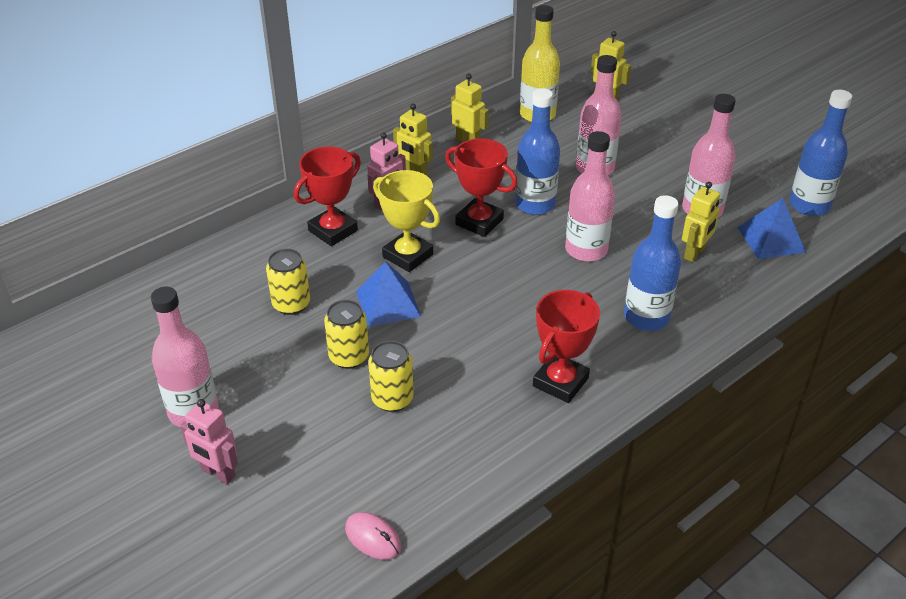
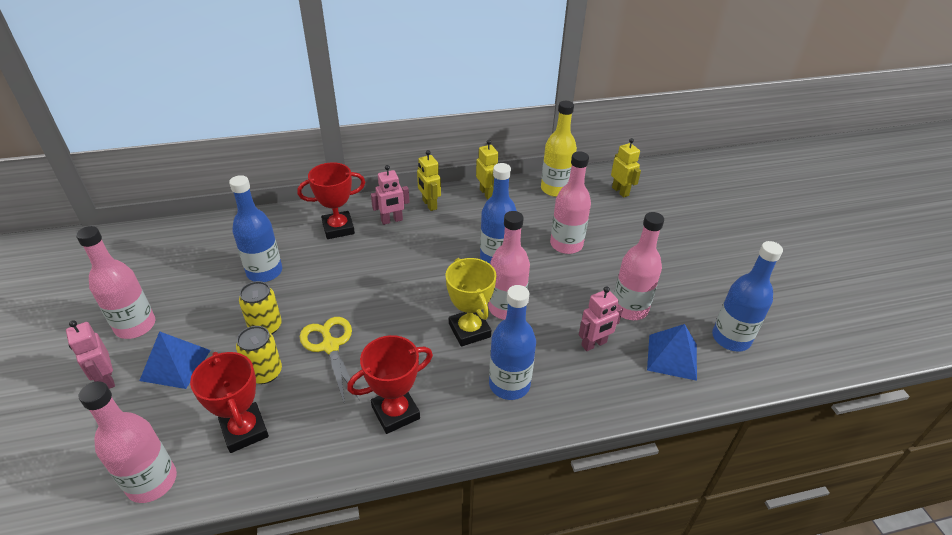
camera: 25 degrees right, 0 degrees up
yellow can [266,249,310,315] -> blue bottle [229,175,282,282]
pink mouse [345,512,401,560] -> pink bottle [79,381,177,503]
blue pyramid [356,261,421,327] -> blue pyramid moved to [139,331,211,389]
yellow trophy [373,170,440,272] -> yellow trophy moved to [446,258,496,347]
red trophy [445,138,517,237] -> red trophy moved to [190,352,269,453]
yellow robot [682,182,720,262] -> pink robot [579,286,623,351]
none -> yellow scissors [300,317,360,404]

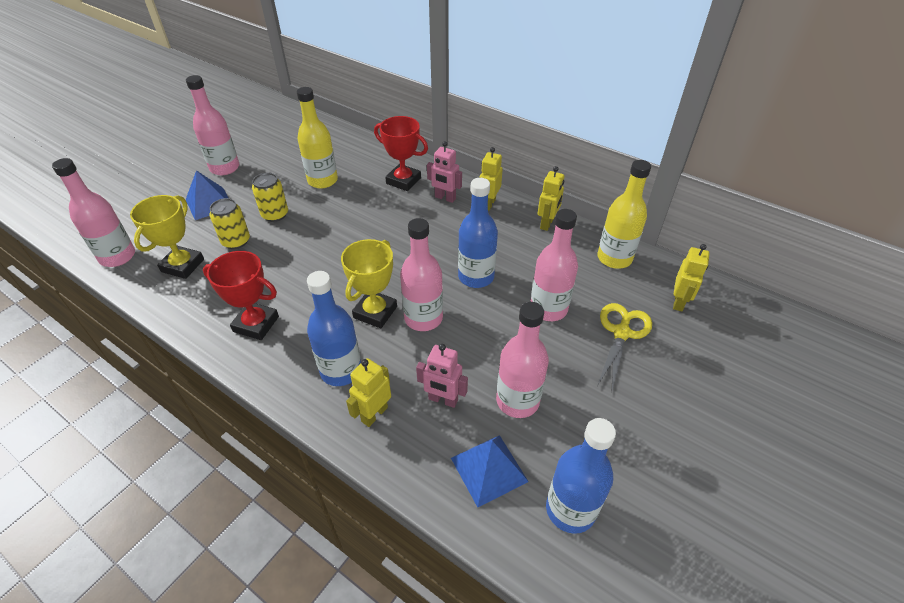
camera: 50 degrees right, 5 degrees up
pink robot [66,320,115,389] -> none
red trophy [190,352,269,453] -> yellow trophy [130,195,204,279]
blue bottle [229,175,282,282] -> yellow bottle [297,87,338,189]
yellow scissors [300,317,360,404] -> yellow scissors moved to [597,303,652,390]
none -> yellow robot [346,358,391,427]

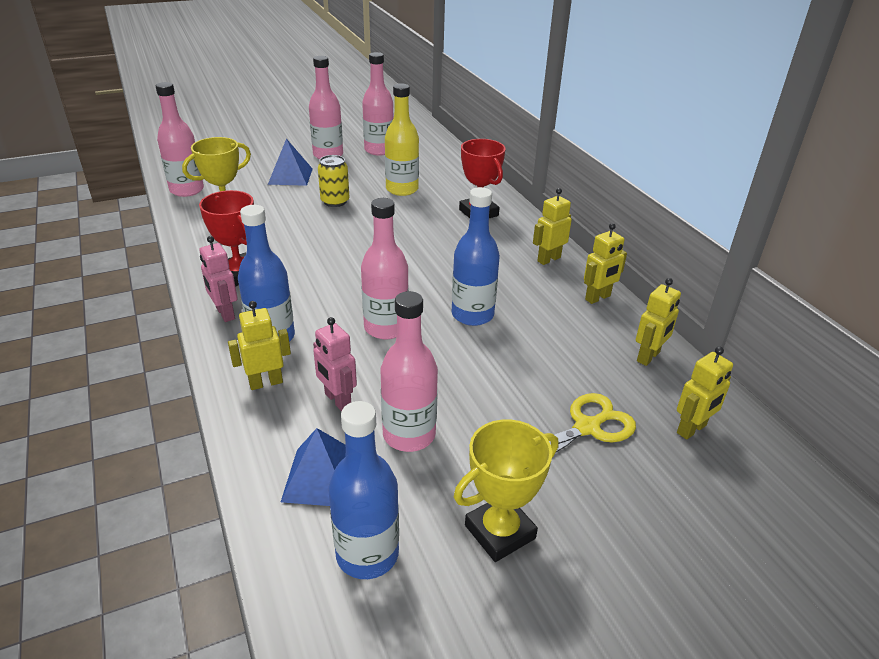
camera: 30 degrees right, 10 degrees down
yellow can [209,198,250,249] -> none
yellow trophy [341,239,397,328] -> yellow trophy moved to [454,419,558,562]
pink robot [427,141,462,203] -> pink robot moved to [199,236,238,322]
pink bottle [530,209,578,321] -> pink bottle moved to [362,52,394,156]
yellow bottle [597,160,651,269] -> yellow robot [636,278,681,366]

